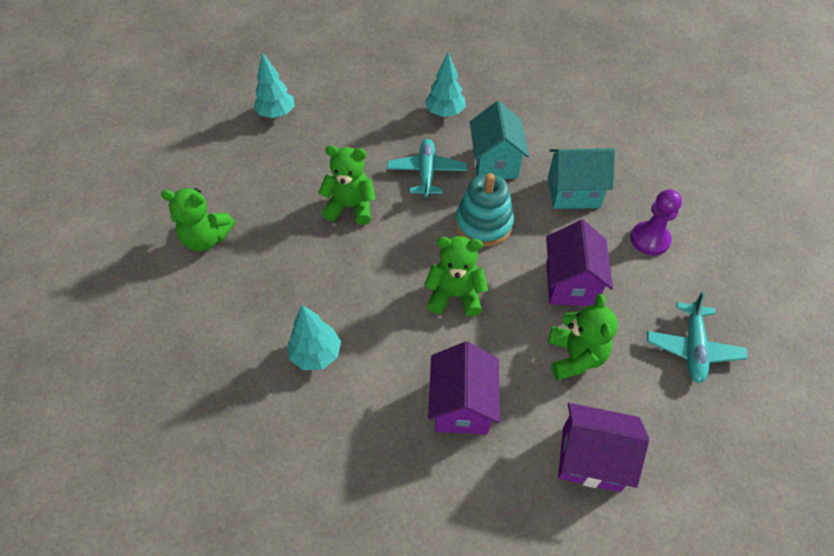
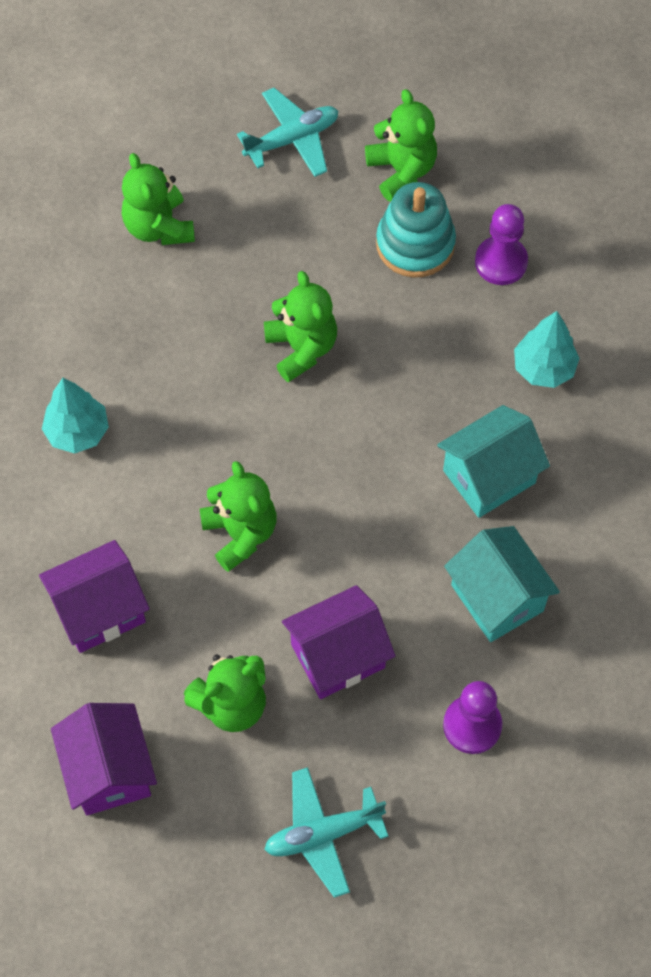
camera: 60 degrees right, 10 degrees up
turquoise tree [253,53,295,118] -> green teddy bear [365,89,437,202]
turquoise plane [387,139,467,198] -> turquoise plane moved to [237,88,338,177]
turquoise stacking toy [455,173,514,246] -> turquoise stacking toy moved to [376,182,456,278]
none -> purple pawn [475,204,528,285]

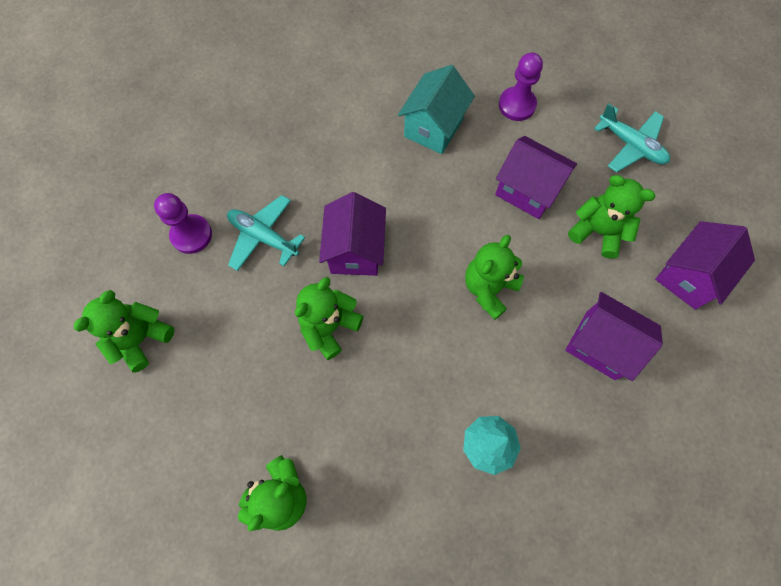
camera: 120 degrees left, 5 degrees up
turquoise plane [237,88,338,177] -> turquoise plane moved to [227,195,305,271]
turquoise stacking toy [376,182,456,278] -> none
turquoise house [437,405,550,518] -> none
turquoise tree [514,311,580,388] -> none
none -> purple house [319,192,386,276]

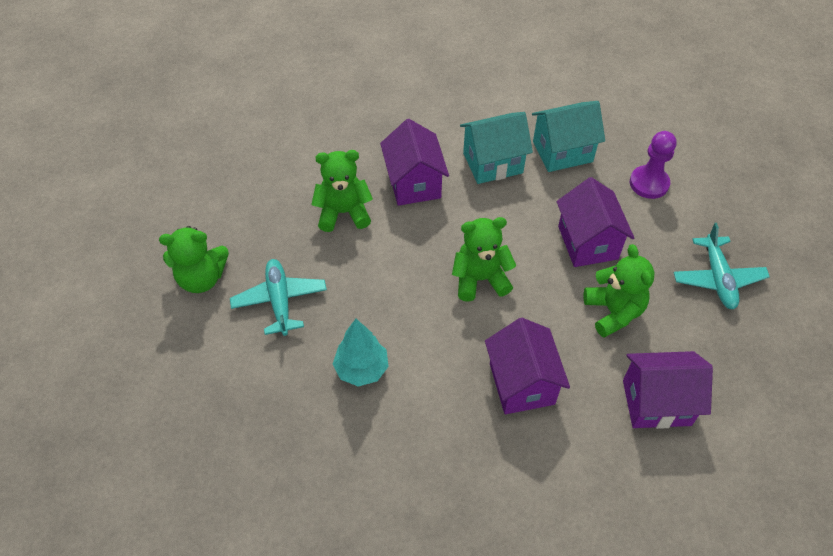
camera: 45 degrees right, 15 degrees down
green teddy bear [74,290,175,372] -> none
purple pawn [154,193,212,254] -> none
turquoise plane [227,195,305,271] -> turquoise plane moved to [230,259,327,336]
purple house [319,192,386,276] -> purple house turned 60 degrees counterclockwise [380,119,449,206]
none -> turquoise house [460,112,533,184]

